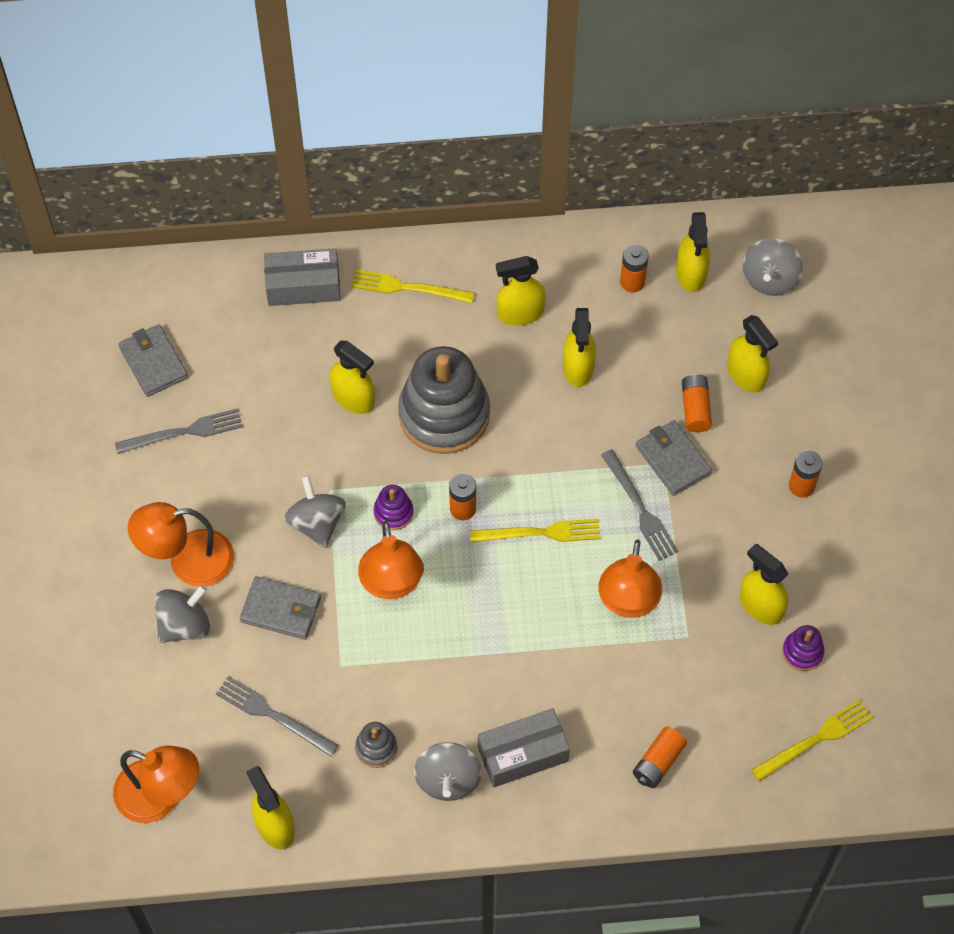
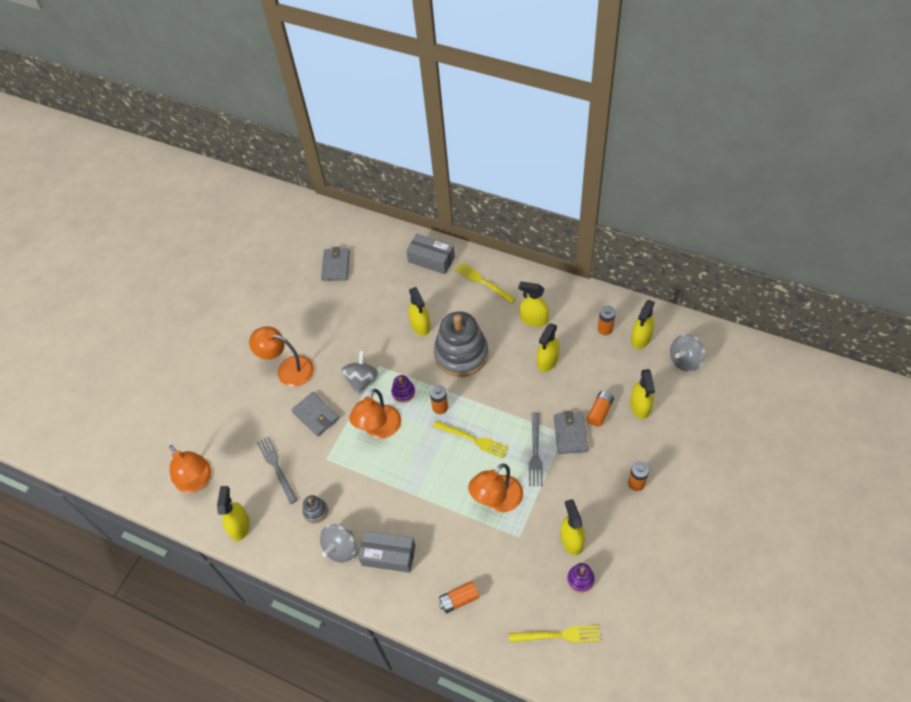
camera: 35 degrees right, 5 degrees down
grey fork [115,408,243,454] -> none
grey spinning top [154,585,210,643] -> none

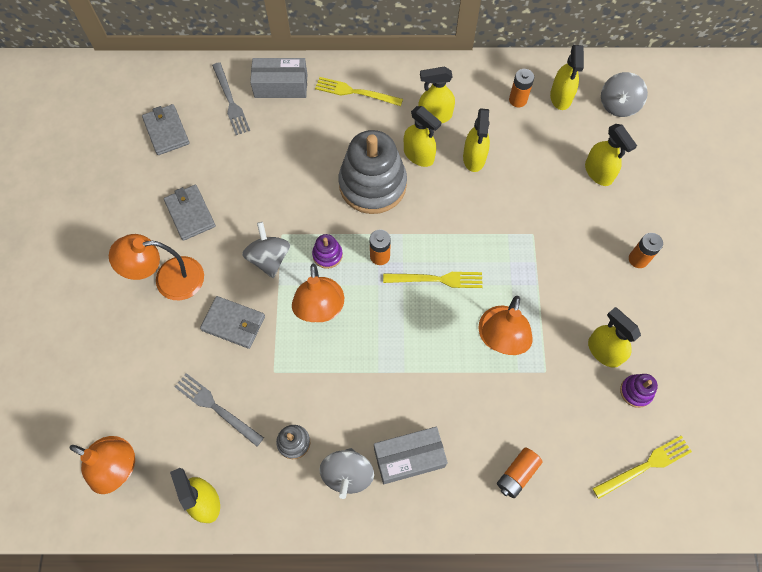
camera: 30 degrees left, 10 degrees up
yellow spray bottle [408,287,430,336] -> yellow spray bottle moved to [404,106,442,167]
grey fork [529,412,543,486] -> grey fork moved to [212,62,250,135]
grey wallet [554,411,588,454] -> grey wallet moved to [164,185,216,241]
orange battery [587,391,614,427] -> none

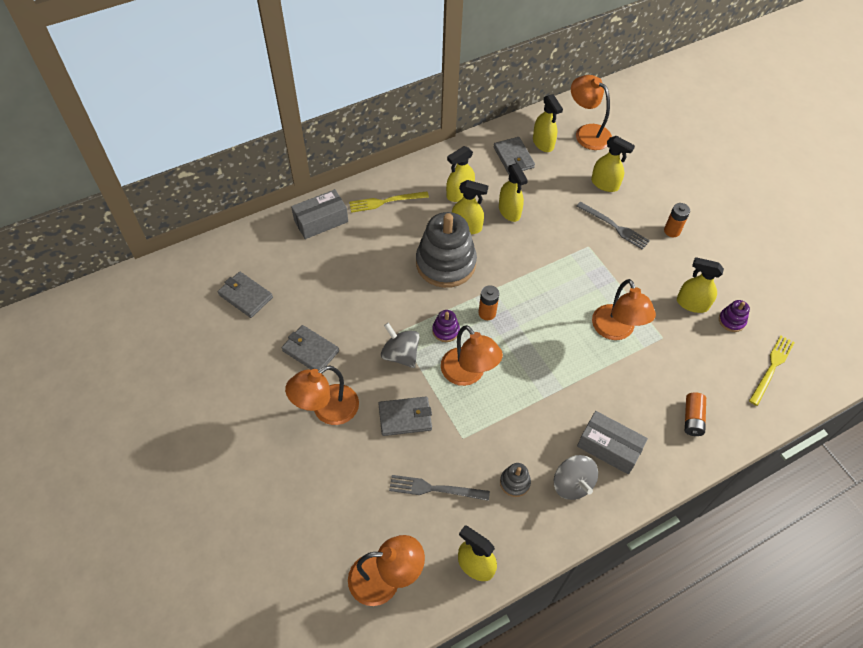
camera: 30 degrees left, 10 degrees down
grey fork [212,62,250,135] -> grey fork moved to [576,202,650,250]
grey box [374,427,448,484] -> grey box turned 75 degrees clockwise [577,411,648,474]
yellow fork [383,272,483,288] -> none
orange battery [509,69,534,107] -> grey wallet [494,137,535,174]
grey spinning top [601,72,648,117] -> orange lamp [571,75,612,150]

